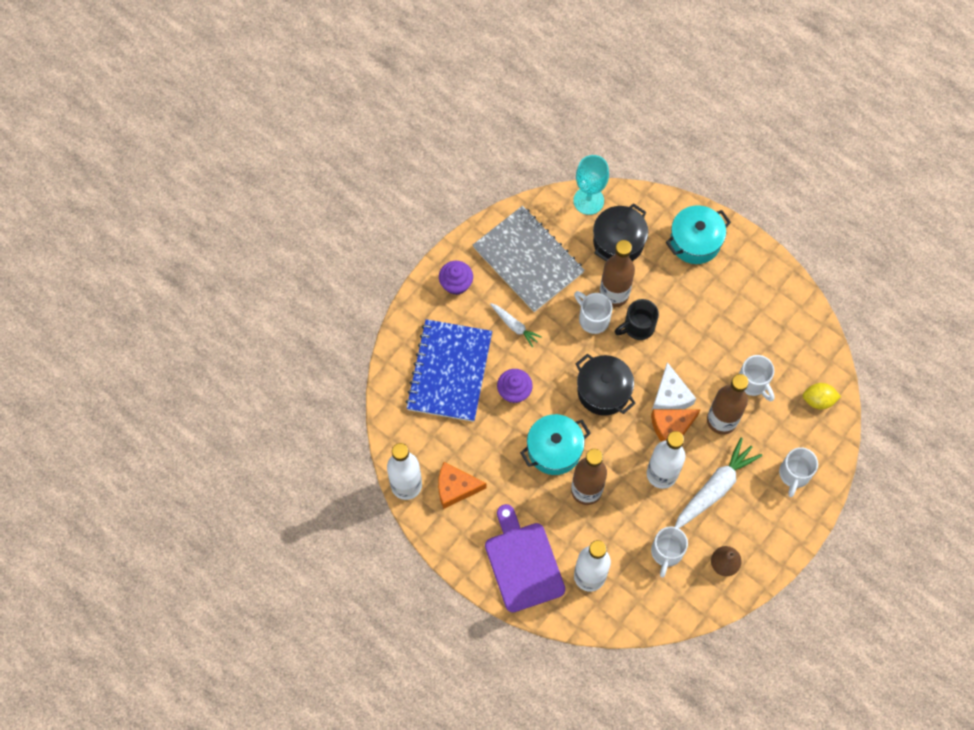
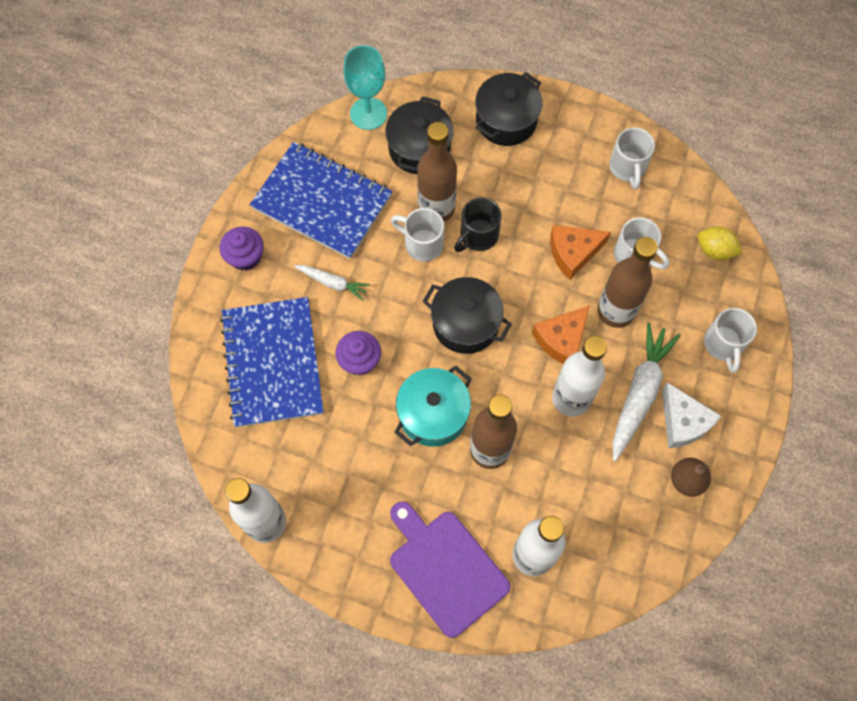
camera: 20 degrees left, 0 degrees up
orange cheese [438,462,487,509] -> orange cheese moved to [550,225,611,280]
grey notebook [473,206,584,312] -> blue notebook [250,142,392,259]
white mug [651,526,688,577] -> white mug moved to [609,128,655,189]
white cheese [652,362,696,410] -> white cheese moved to [662,382,721,448]
turquoise pot [665,205,731,264] -> black pot [475,72,543,146]
yellow lemon [802,383,841,409] -> yellow lemon turned 45 degrees clockwise [697,227,743,260]

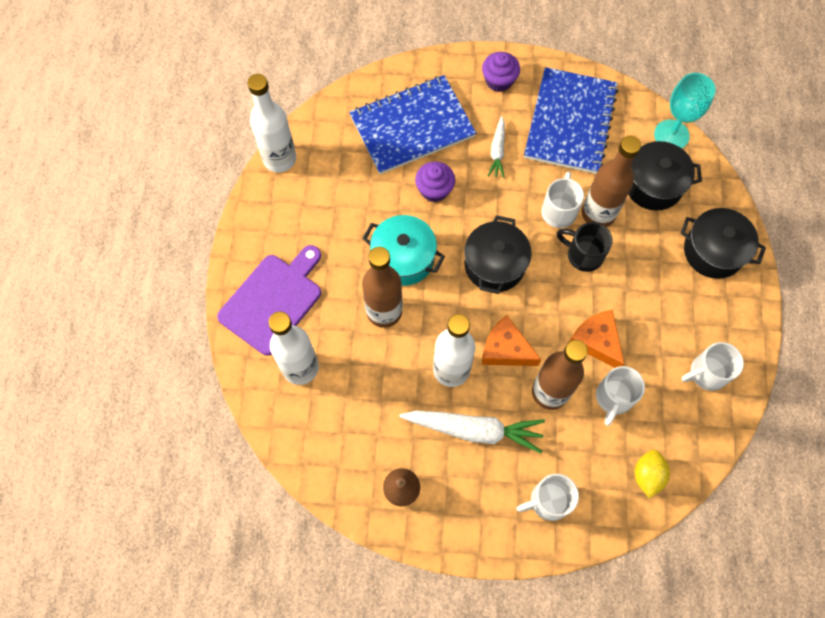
camera: 75 degrees right, 0 degrees up
white cheese [662,382,721,448] -> none

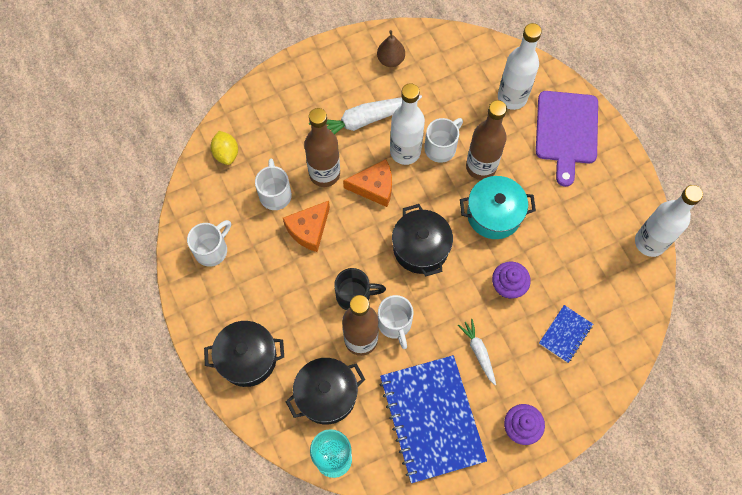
camera: 150 degrees right, 0 degrees up
blue notebook [349,75,476,174] -> blue notebook [539,305,593,363], size x0.46
white mug [516,474,579,521] -> white mug moved to [424,118,463,163]
orange cheese [569,310,624,368] -> orange cheese turned 105 degrees clockwise [283,201,330,252]

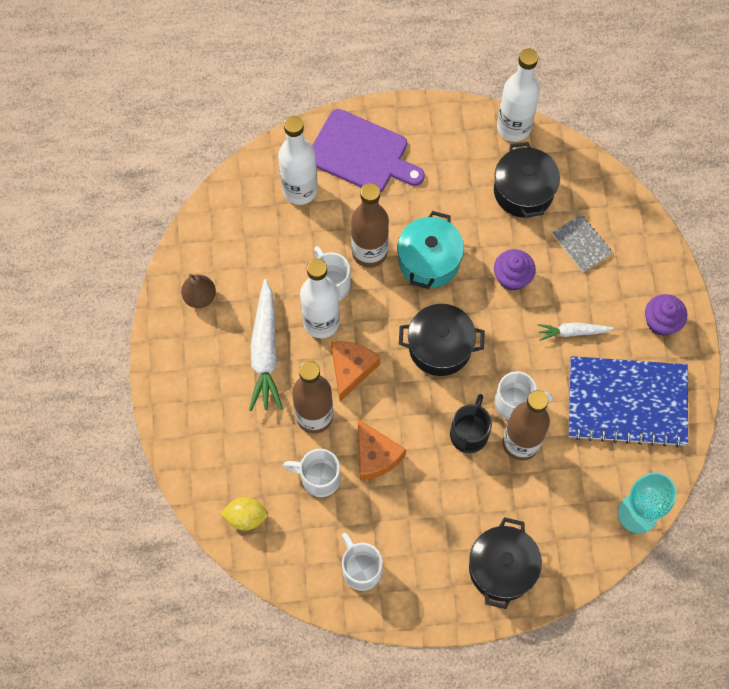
camera: 70 degrees left, 0 degrees up
black pot [285,358,365,425] -> black pot moved to [494,142,560,218]
blue notebook [539,305,593,363] -> grey notebook [552,214,612,272]

